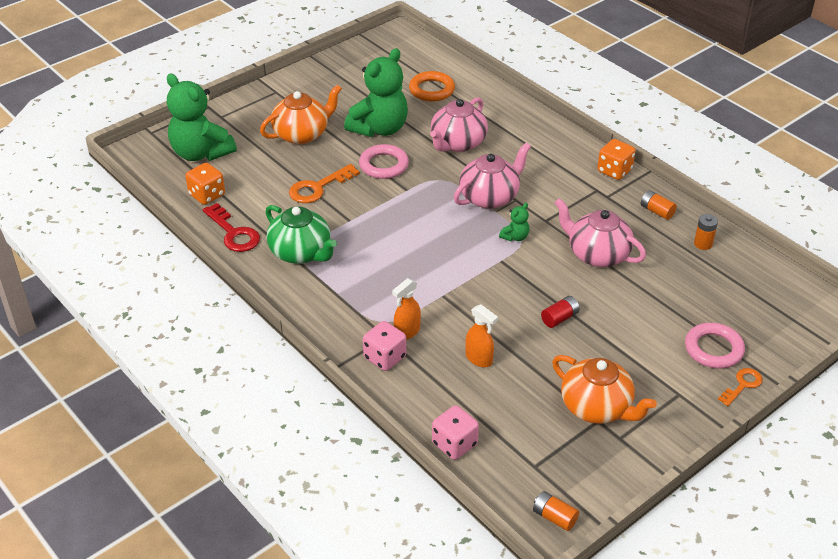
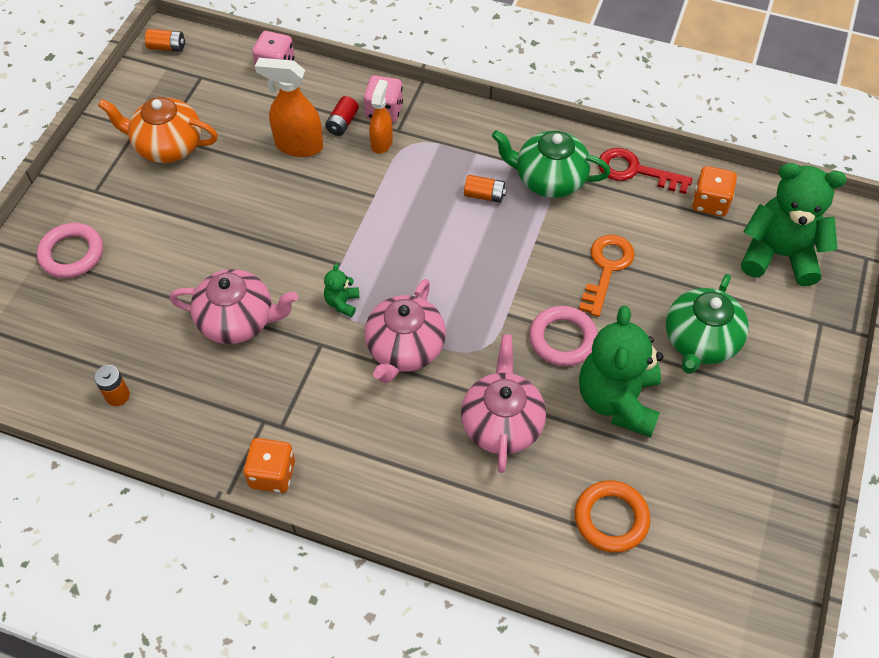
camera: 150 degrees right, 15 degrees up
orange teapot [260,84,342,144] -> green teapot [666,274,749,374]
orange spray bottle [465,304,498,367] -> orange spray bottle [255,58,323,157], size x1.55
red battery [541,296,580,328] -> red battery moved to [325,96,359,136]
orange battery [641,190,677,220] -> orange battery moved to [464,175,507,203]
orange key [718,368,763,406] -> none

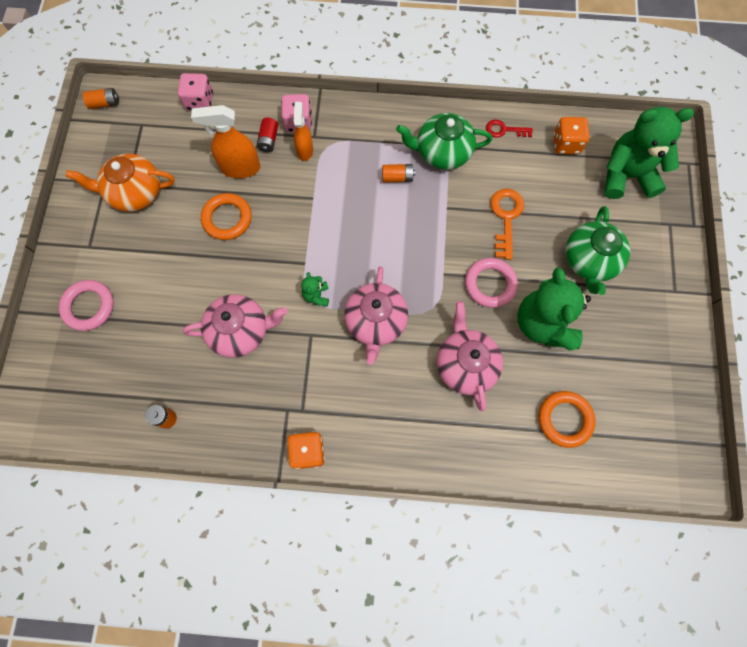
camera: 15 degrees left, 15 degrees up
red key [598,148,692,194] -> red key [486,120,533,138], size x0.64
none -> orange ring [201,193,252,240]

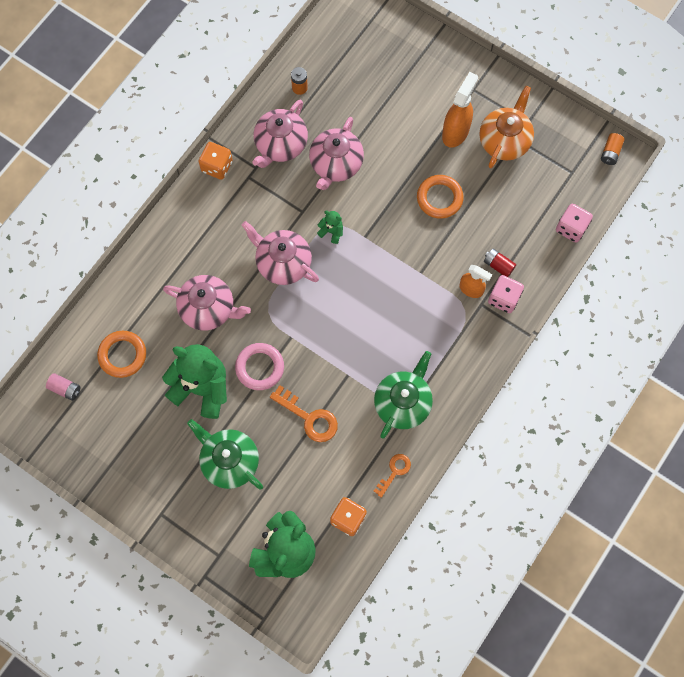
camera: 120 degrees right, 0 degrees up
pink ring [59,280,114,331] -> none
orange spray bottle [191,105,260,178] -> orange spray bottle moved to [442,72,478,147]
orange battery [382,164,415,182] -> none
red key [486,120,533,138] -> orange key [374,454,411,498]
none -> pink battery [46,373,80,401]
none -> pink teapot [253,100,308,168]

